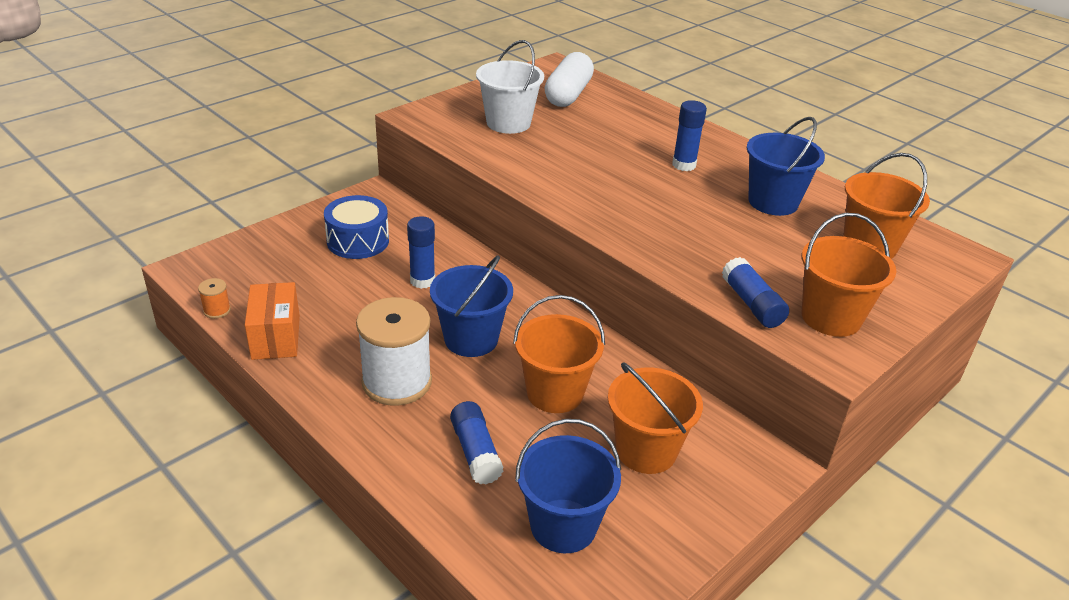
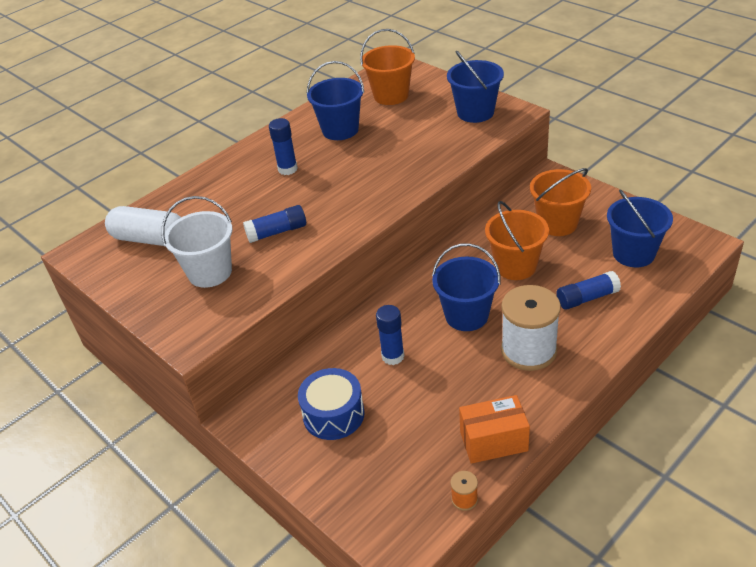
camera: 85 degrees left, 5 degrees up
blue glue stick [722,257,789,328] -> blue glue stick moved to [243,205,306,243]
orange bucket [802,213,896,337] -> blue bucket [447,50,504,123]

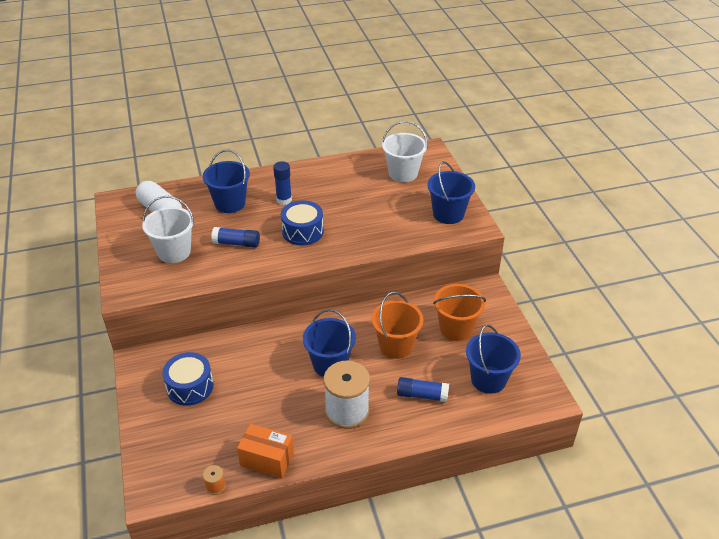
camera: 25 degrees right, 0 degrees up
blue bucket [307,61,364,140] -> blue bucket moved to [202,150,250,213]
orange bucket [360,29,415,105] -> white bucket [382,121,428,182]
blue glue stick [376,305,404,365] -> none
none -> blue drum [281,200,324,245]

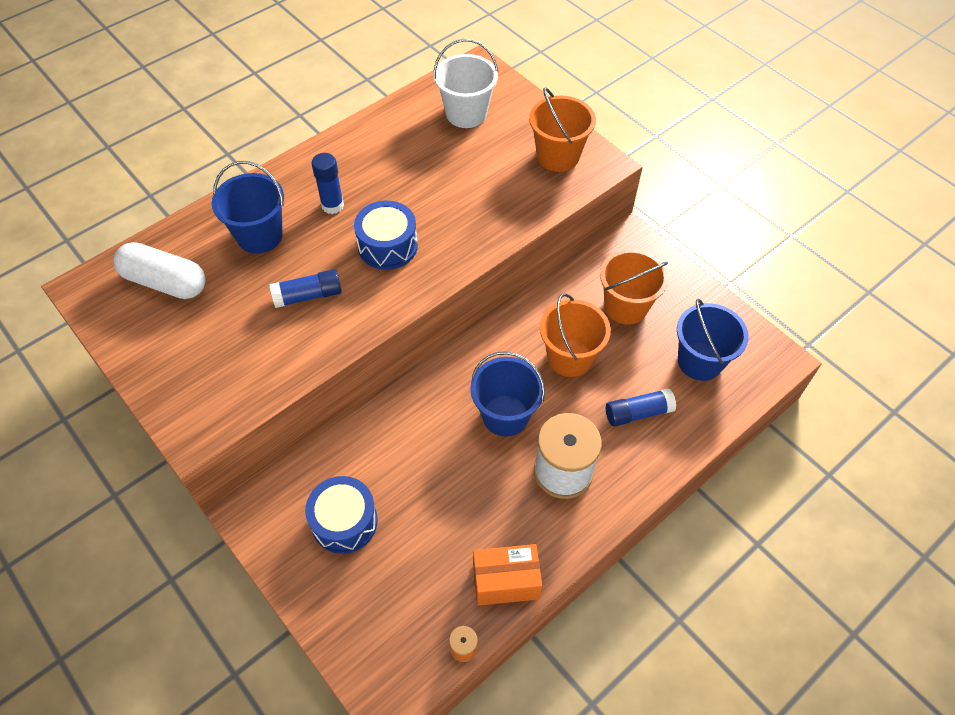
camera: 25 degrees left, 15 degrees up
white bucket [142,196,194,263] -> none
blue bucket [427,161,475,224] -> orange bucket [529,87,596,172]

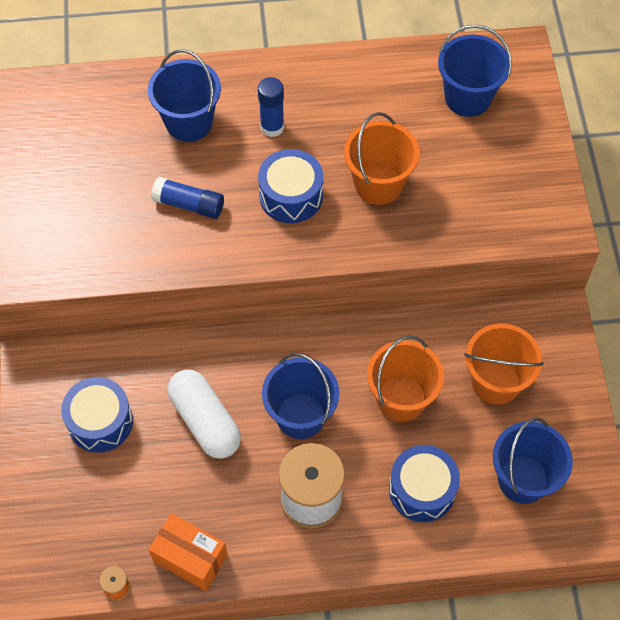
camera: 35 degrees right, 5 degrees up
white capsule [113,242,206,299] -> white capsule moved to [168,369,241,459]
white bucket [433,39,498,128] -> blue bucket [438,25,512,117]
orange bucket [529,87,596,172] -> orange bucket moved to [344,112,419,205]
blue glue stick [606,388,676,426] -> blue drum [389,445,460,522]

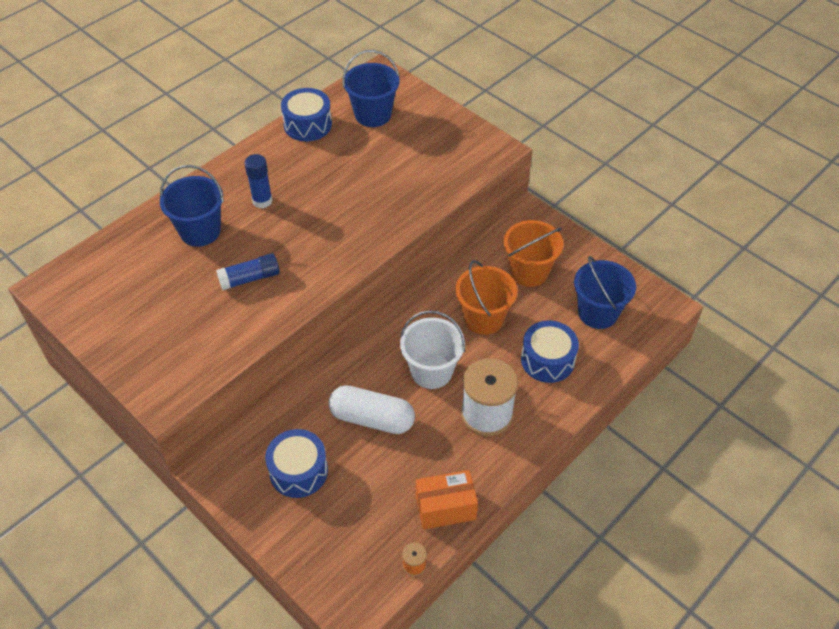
camera: 40 degrees left, 10 degrees down
blue drum [258,149,323,223] -> blue drum moved to [281,88,332,141]
blue bucket [262,353,339,439] -> white bucket [400,310,465,389]
orange bucket [344,112,419,205] -> none

